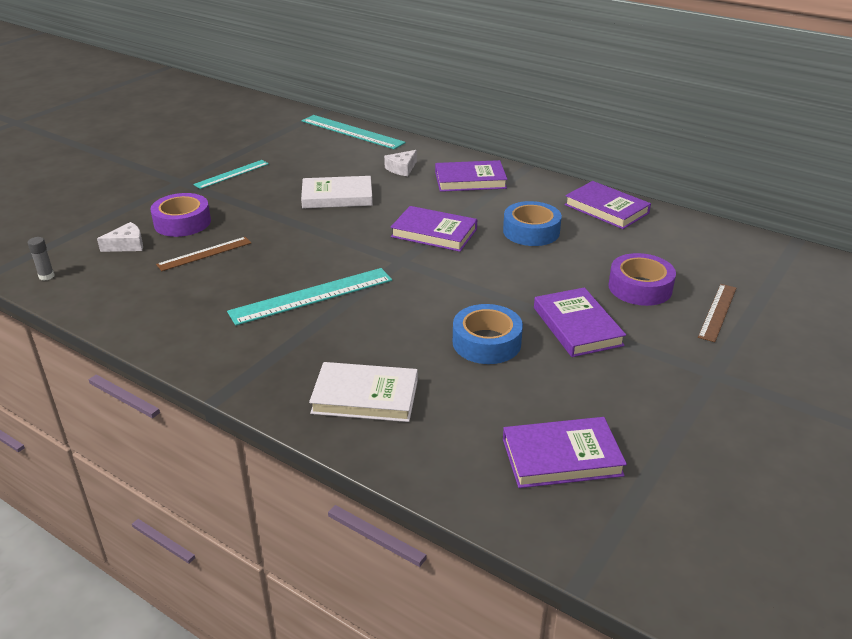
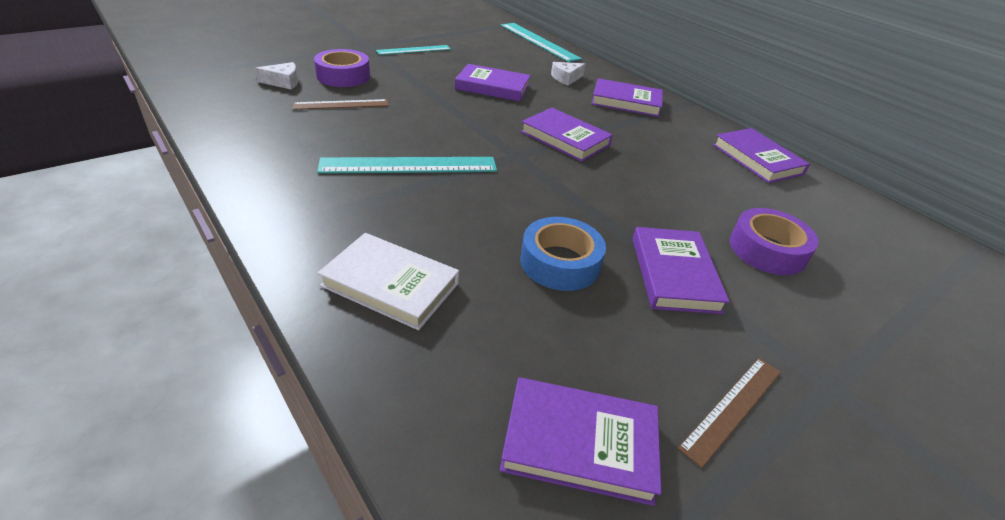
camera: 15 degrees right, 5 degrees up
grey glue stick [28,237,55,280] -> none
white book [301,176,373,208] -> purple book [455,64,531,101]
blue tape [503,201,562,246] -> none
brown ruler [698,284,736,342] -> brown ruler moved to [678,358,781,468]

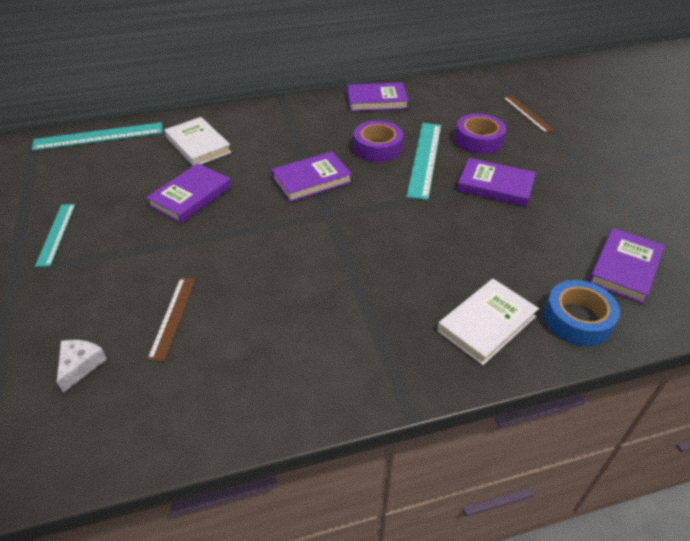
camera: 65 degrees left, 5 degrees up
purple tape [314,49,370,87] -> purple tape moved to [354,121,403,162]
turquoise ruler [317,157,497,174] -> turquoise ruler moved to [406,123,441,200]
blue tape [520,217,606,291] -> blue tape moved to [544,280,620,346]
white cheese [551,62,586,86] -> white book [164,117,232,166]
purple book [591,78,663,117] -> none
brown ruler [678,358,781,468] -> brown ruler moved to [503,96,555,133]

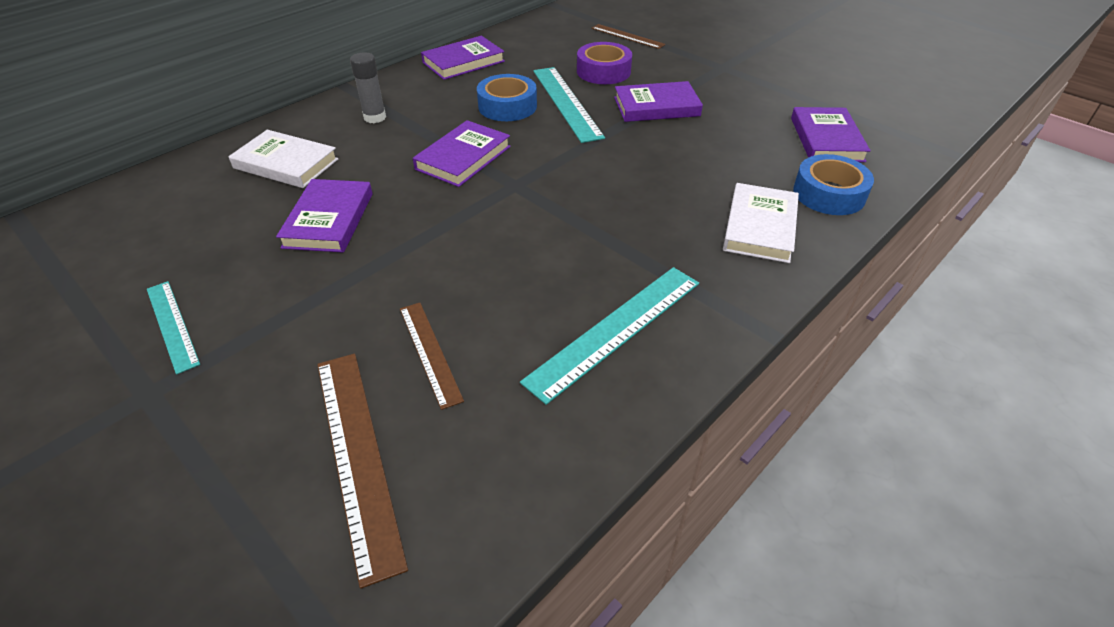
camera: 30 degrees left, 0 degrees up
turquoise ruler [32,122,163,151] -> turquoise ruler moved to [520,267,699,405]
white cheese [57,340,107,393] -> brown ruler [317,354,408,589]
purple tape [354,121,403,162] -> blue tape [477,74,537,121]
none -> grey glue stick [350,52,386,123]

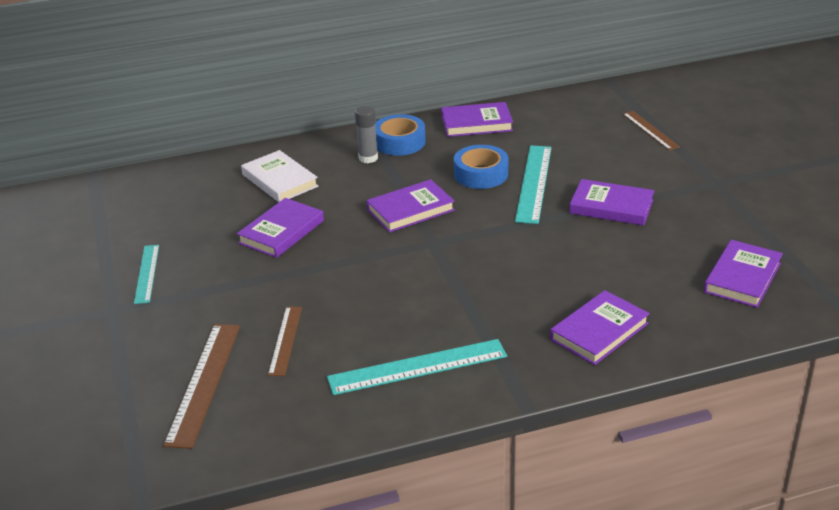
camera: 30 degrees right, 10 degrees down
purple tape [577,42,632,84] -> none
white book [723,183,799,263] -> purple book [550,290,650,365]
blue tape [793,154,874,215] -> blue tape moved to [375,114,426,156]

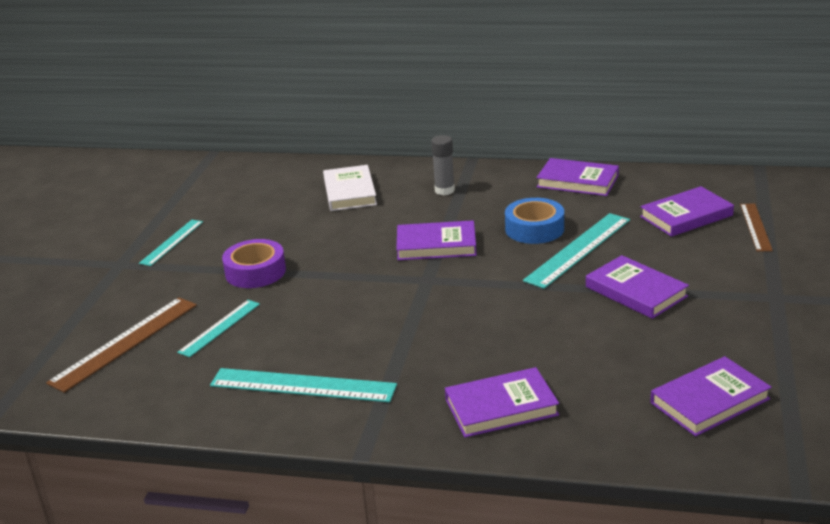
camera: 30 degrees right, 5 degrees down
purple book [237,198,324,258] -> purple book moved to [640,186,734,237]
brown ruler [268,307,302,376] -> turquoise ruler [177,300,260,357]
blue tape [375,114,426,156] -> none
none -> purple tape [222,239,286,288]

